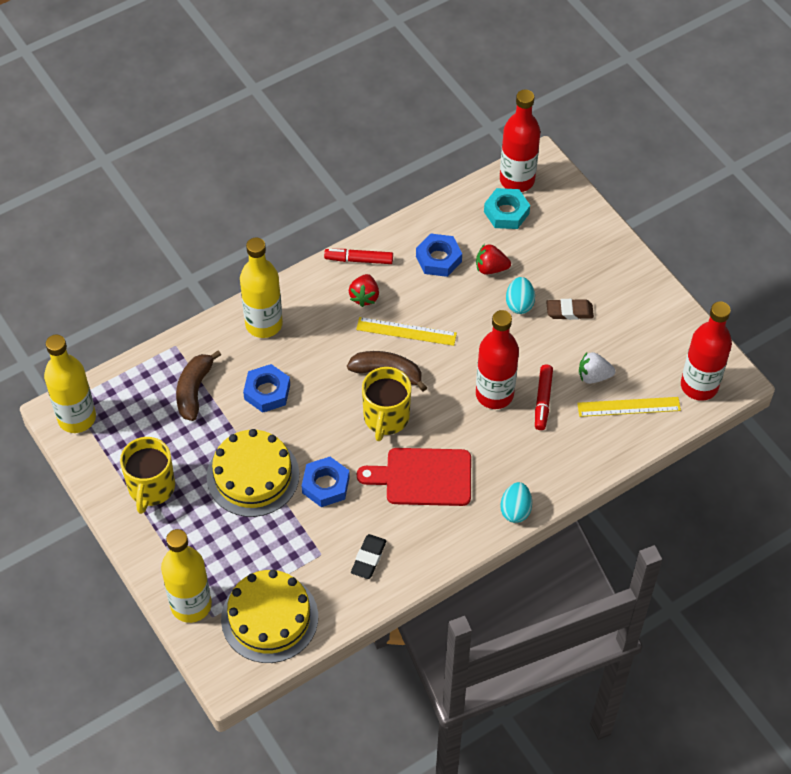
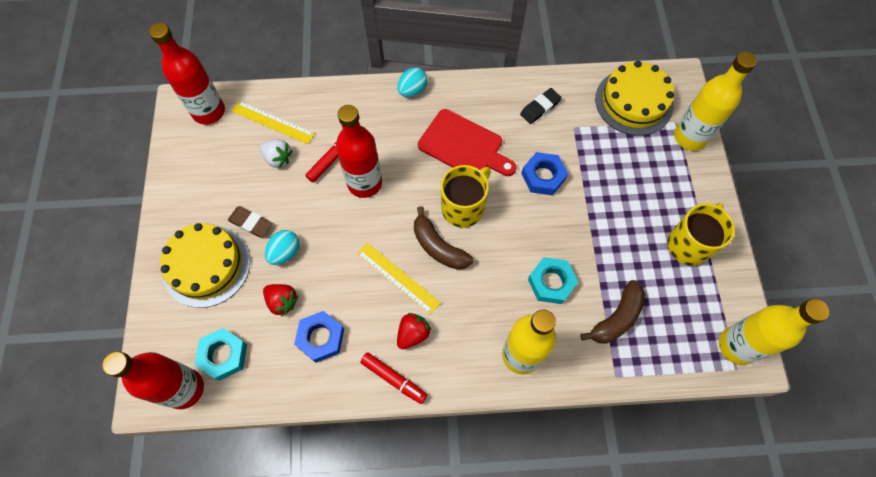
camera: 150 degrees left, 10 degrees up
yellow cake [207,429,299,517] -> yellow cake moved to [160,223,250,308]
blue nut [243,364,290,413] -> turquoise nut [528,257,578,304]

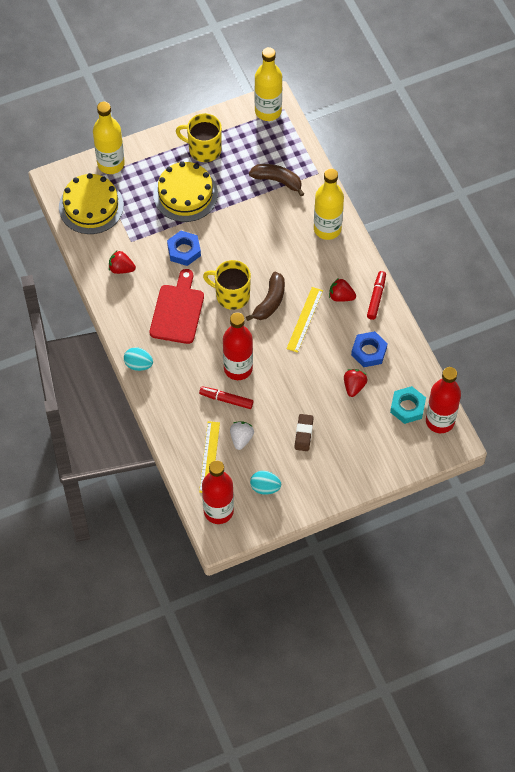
camera: 110 degrees left, 5 degrees down
yellow cake [160,223,250,308] -> yellow cake moved to [153,161,218,222]
turquoise egg [265,230,300,265] -> turquoise egg moved to [250,471,281,495]
black eraser [520,88,562,124] -> red strawberry [109,251,136,274]
turquoise nut [528,257,578,304] -> none

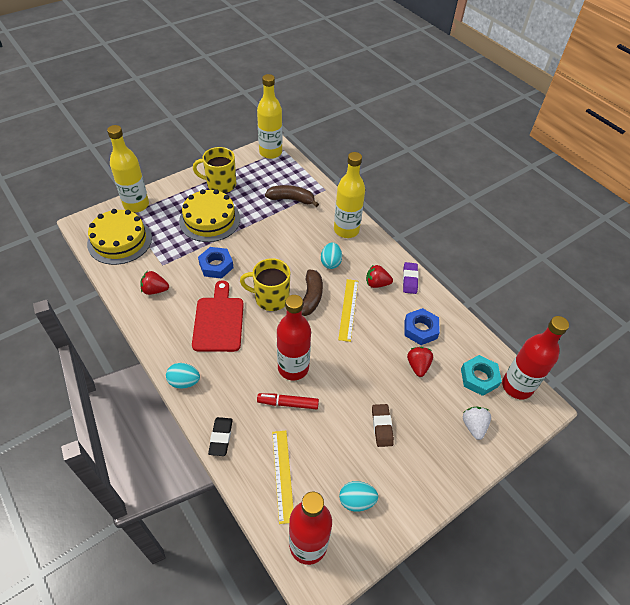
camera: 15 degrees left, 10 degrees down
white strawberry [230,422,254,450] -> white strawberry moved to [463,407,491,440]
red marker [367,271,386,320] -> purple eraser [403,262,419,294]
none -> black eraser [208,417,233,456]
none -> turquoise egg [321,242,342,269]

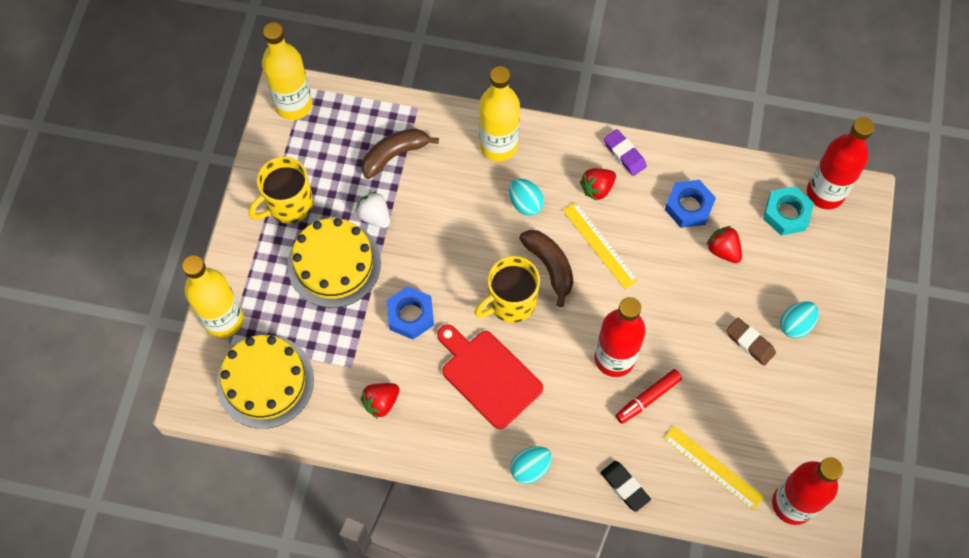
camera: 40 degrees left, 15 degrees up
turquoise egg [339,481,378,512] -> turquoise egg moved to [780,301,819,339]
white strawberry [463,407,491,440] -> white strawberry moved to [355,191,390,228]

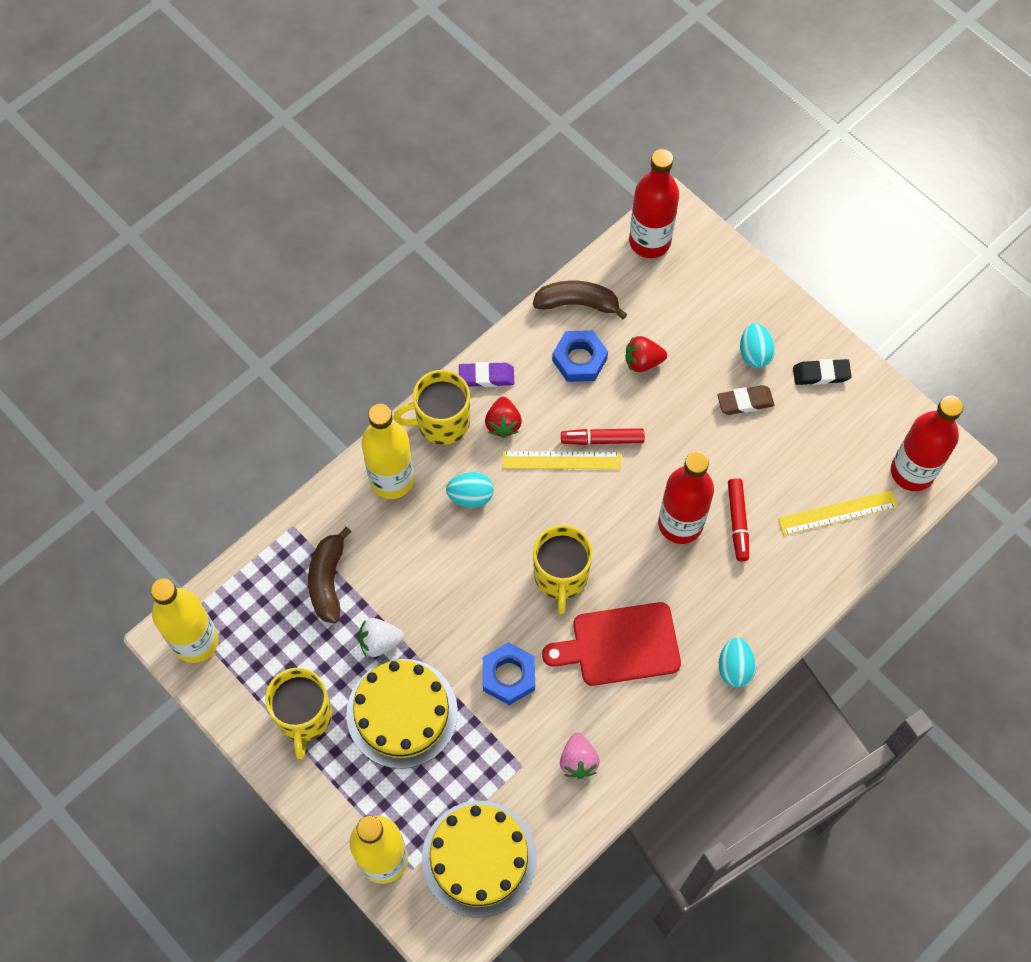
camera: 55 degrees left, 0 degrees up
red strawberry [361,383,400,419] -> pink strawberry [560,732,600,779]
brown banana [519,230,574,307] -> brown banana moved to [533,281,627,319]
black eraser [601,461,651,512] -> black eraser moved to [793,359,852,385]
turquoise nut [763,186,814,236] -> none
none -> yellow mug [393,370,470,445]
none -> red marker [561,428,645,445]

